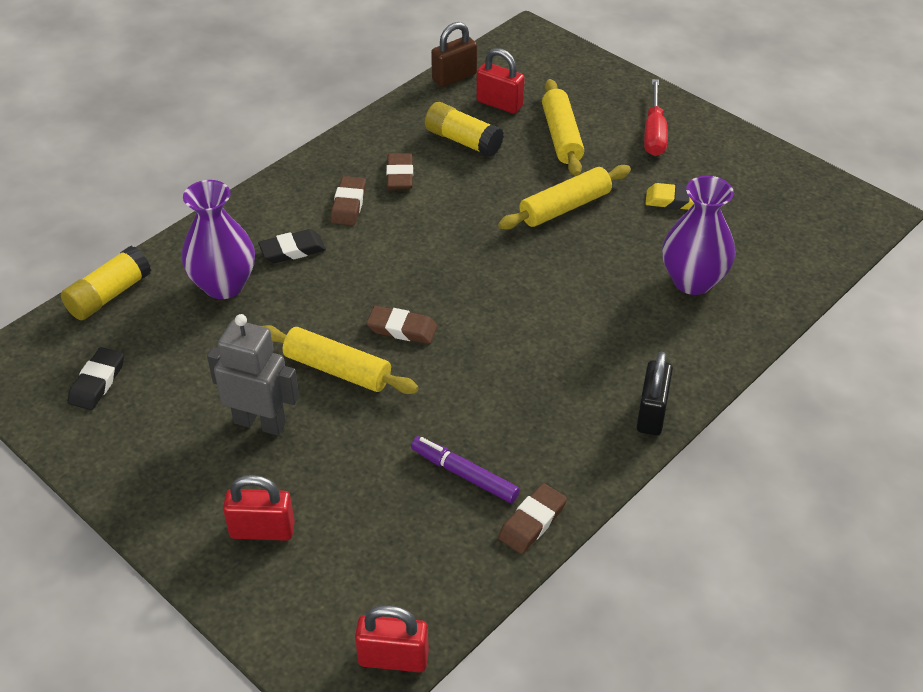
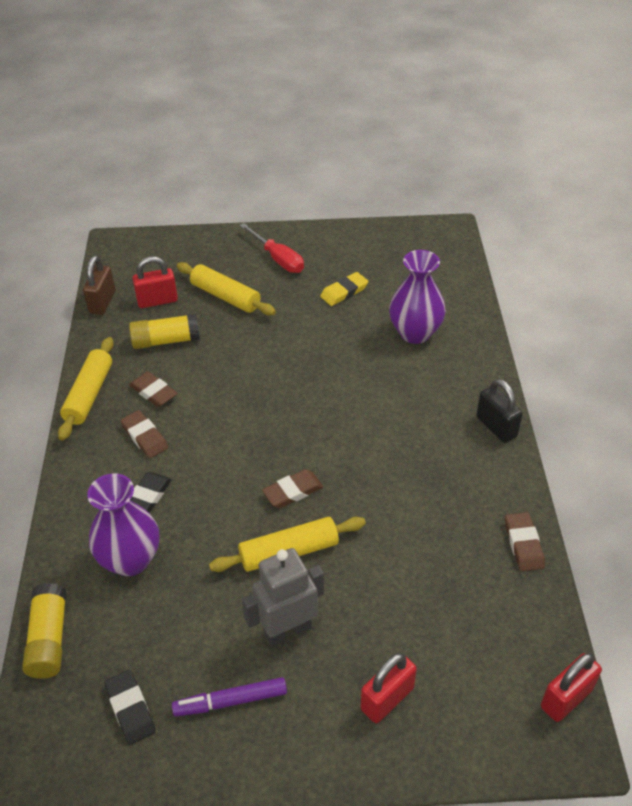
camera: 45 degrees left, 0 degrees up
purple marker [411,436,520,503] -> purple marker moved to [172,677,287,717]
yellow rolling pin [498,165,631,230] -> yellow rolling pin moved to [58,337,114,440]

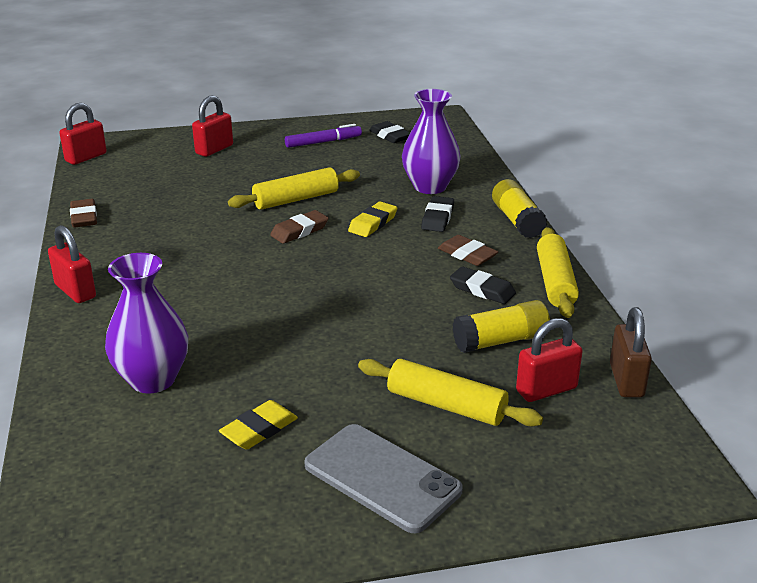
camera: 170 degrees right, 15 degrees down
yellow glue stick [22,583,67,679] -> yellow glue stick moved to [492,179,547,238]
brown eraser [129,372,177,407] -> black eraser [450,266,516,304]
red screwdriver [240,223,304,273] -> grey phone [304,424,463,533]
grey robot [242,548,324,647] -> none
black padlock [476,379,523,443] -> red padlock [48,225,96,303]
none -> yellow eraser [348,201,397,237]

